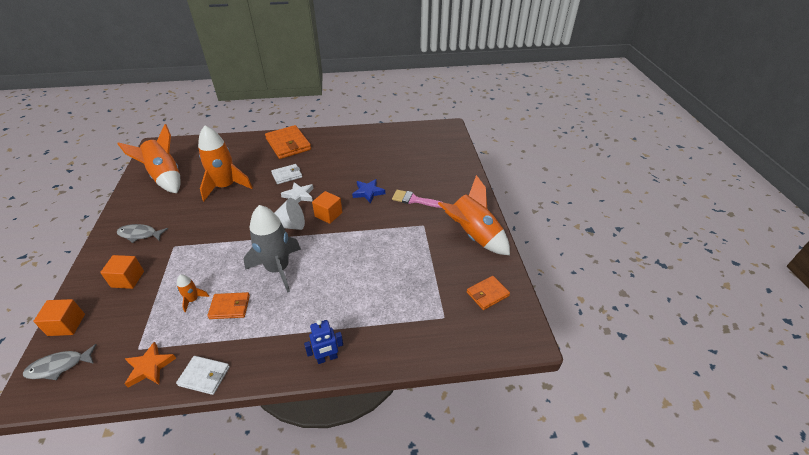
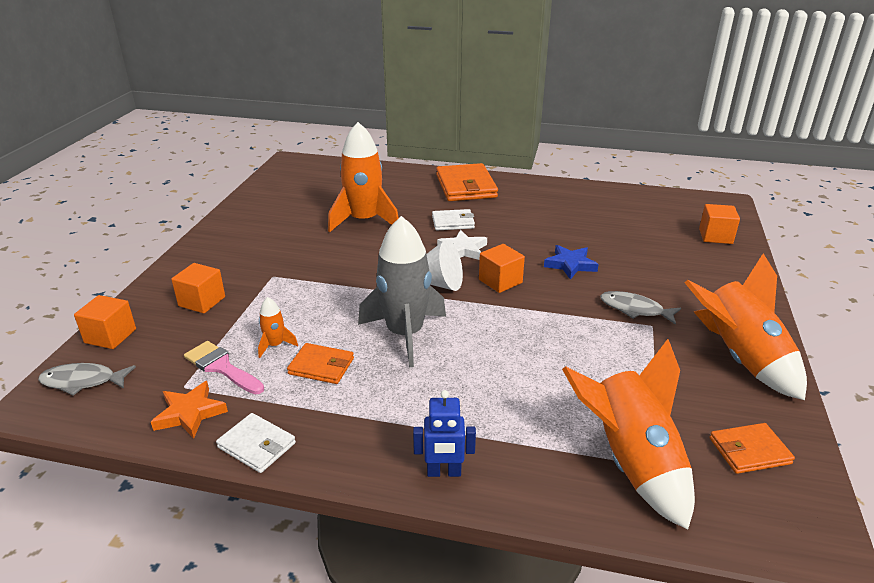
camera: 20 degrees right, 10 degrees down
grey fish [117,224,168,243] -> grey fish moved to [600,291,681,325]
orange rocket [118,124,181,193] -> orange rocket moved to [562,339,695,530]
pink brush [392,190,444,208] -> pink brush moved to [184,341,264,395]
none -> orange cube [699,204,740,244]

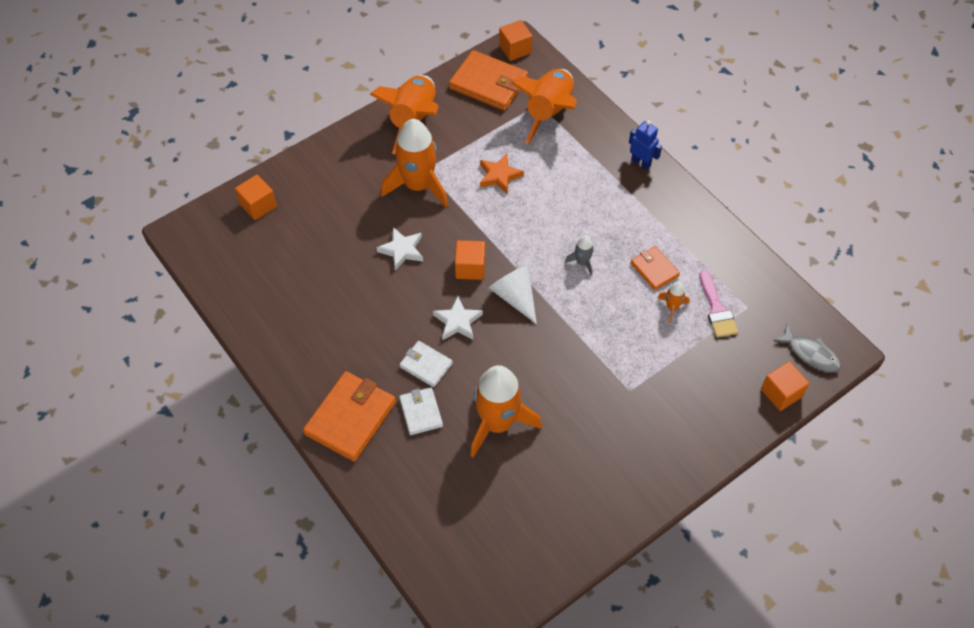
camera: 140 degrees left, 25 degrees up
orange star [151,381,228,438] -> orange star moved to [480,154,524,194]
orange cube [171,263,225,314] -> orange cube moved to [499,20,532,61]
white wallet [216,413,296,473] -> white wallet moved to [399,387,443,435]
grey rocket [358,216,446,367] -> grey rocket [565,236,594,275], size x0.43
blue star [544,245,599,280] -> white star [376,227,423,271]
grey fish [600,291,681,325] -> orange rocket [381,119,448,207]
orange wallet [710,423,795,474] -> orange wallet [449,50,528,111], size x1.77

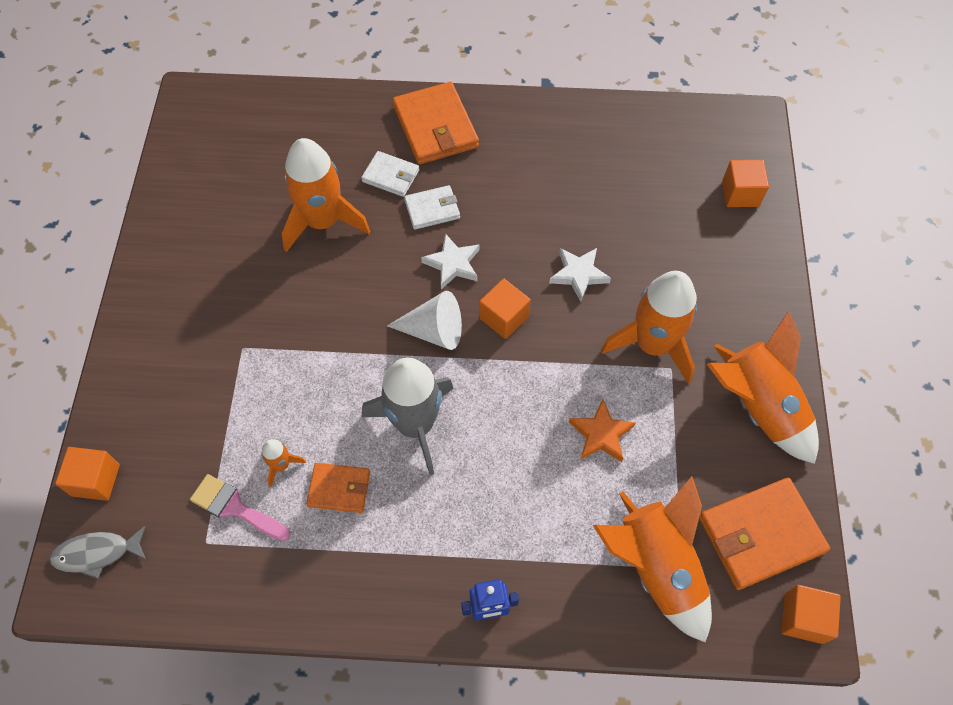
camera: 130 degrees right, 5 degrees up
grey rocket [565,236,594,275] -> grey rocket [362,357,454,475], size x2.31

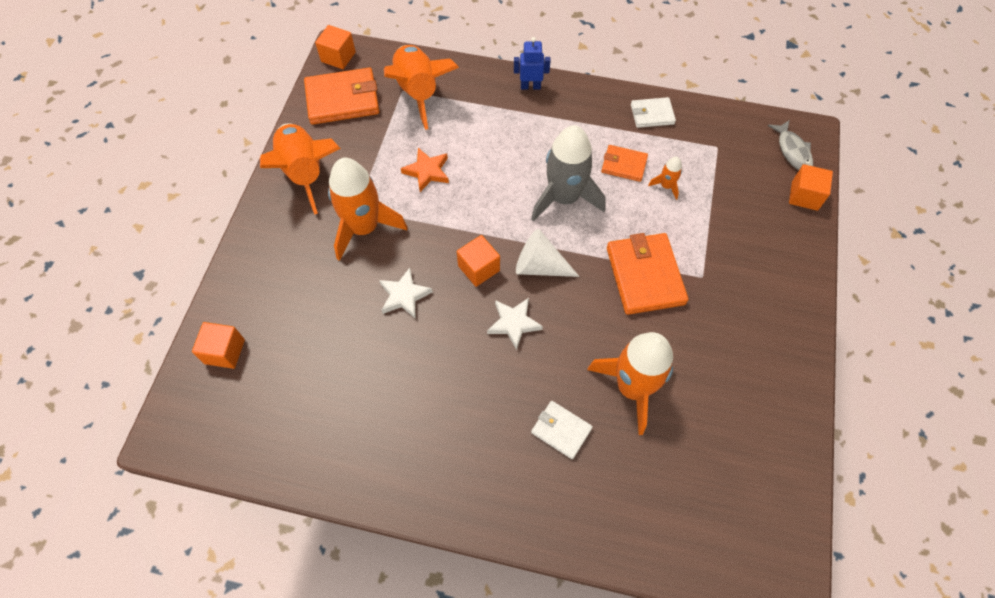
camera: 170 degrees left, 0 degrees up
grey fish [49,526,146,579] -> grey fish turned 75 degrees clockwise [768,120,813,170]
pink brush [190,474,290,541] -> none
orange wallet [393,82,479,165] -> orange wallet moved to [607,233,688,315]
white wallet [404,185,460,230] -> white wallet moved to [631,97,676,128]

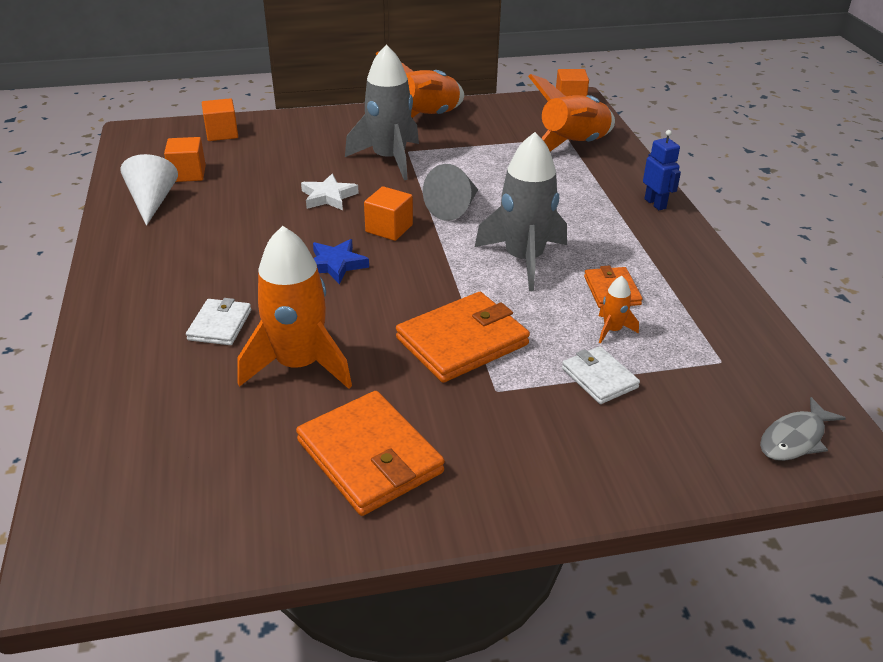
camera: 65 degrees right, 25 degrees down
orange wallet [304,67,379,125] -> orange wallet moved to [296,391,445,516]
orange rocket [328,158,408,261] -> grey rocket [345,45,419,180]
orange star [401,148,449,192] -> none
white star [487,298,543,350] -> blue star [313,239,369,284]
white cone [516,229,580,277] -> white cone moved to [121,154,178,226]
white wallet [631,97,676,128] -> white wallet moved to [562,346,640,404]
orange cube [789,164,833,211] -> orange cube moved to [164,137,206,182]
none -> grey cone [423,164,478,221]

